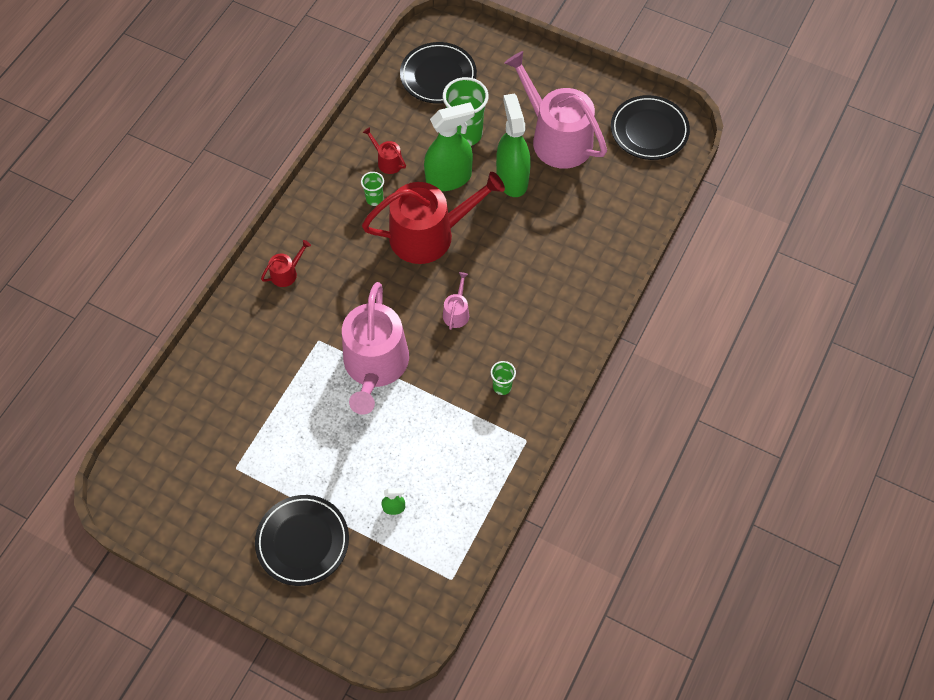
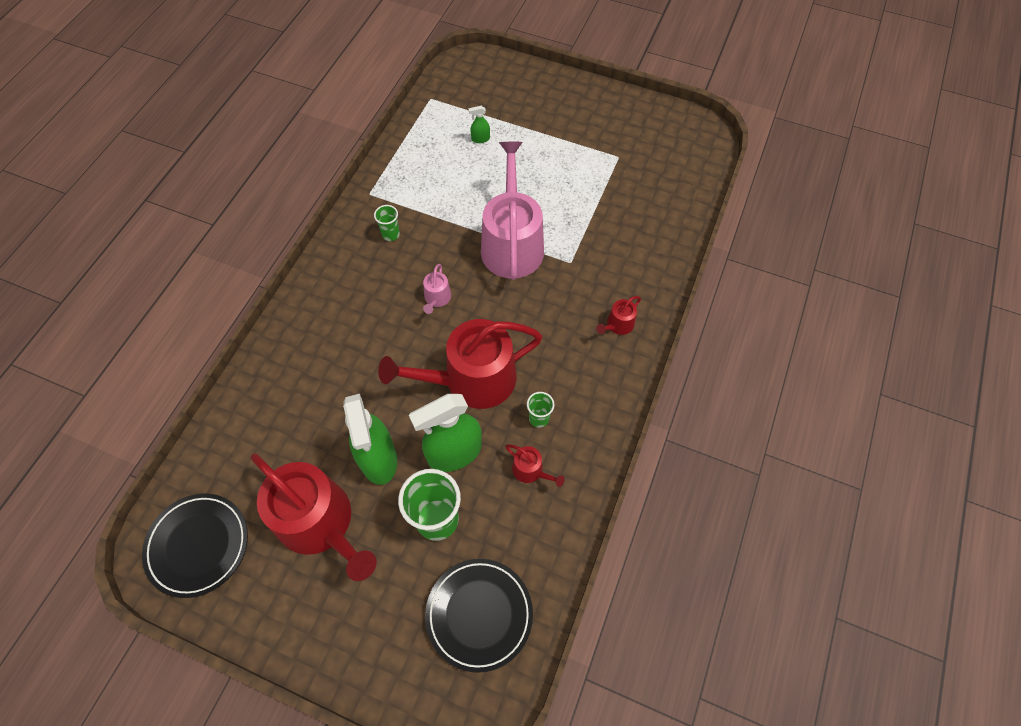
camera: 175 degrees right, 0 degrees up
black plate [255,495,349,586] -> none
pink watering can [504,51,607,169] -> red watering can [251,453,376,581]

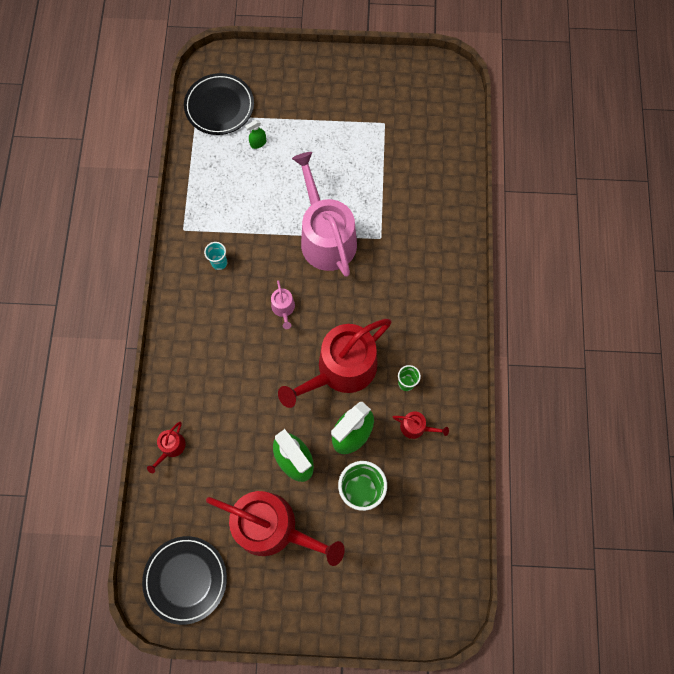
camera: 20 degrees left, 10 degrees up
green cup [374,205,400,241] -> turquoise cup [204,242,227,270]
black plate [425,559,533,673] -> black plate moved to [184,73,254,135]
red watering can [596,296,641,335] -> red watering can moved to [147,421,186,473]

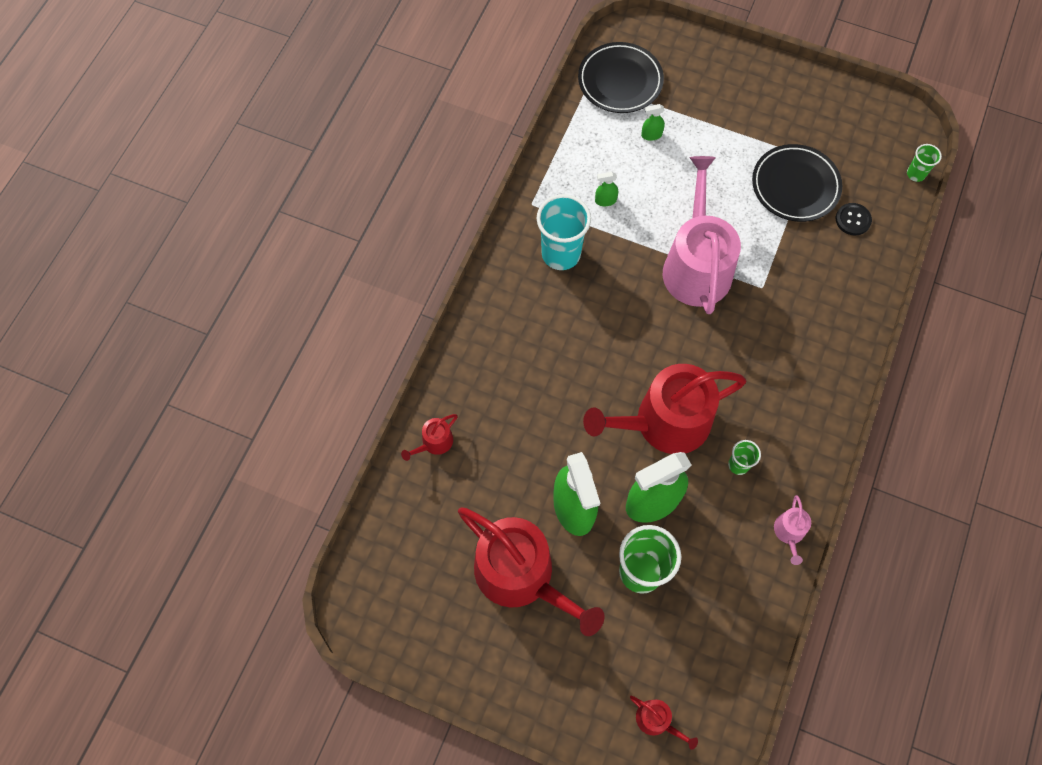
camera: 20 degrees right, 5 degrees down
black plate [142,536,227,625] -> black plate moved to [752,144,842,222]
turquoise cup [204,242,227,270] -> turquoise cup [537,194,591,270], size x1.98
pink watering can [271,280,295,329] -> pink watering can moved to [774,495,811,565]
red watering can [393,411,449,439] -> red watering can moved to [630,695,698,750]
none -> green spray bottle [595,172,618,206]
none -> black button [836,203,872,236]
none -> green cup [907,144,942,182]

